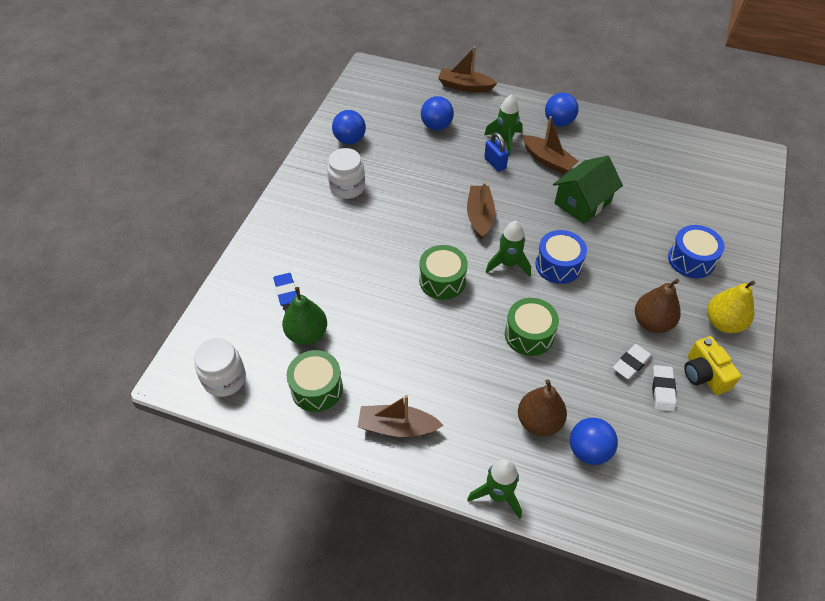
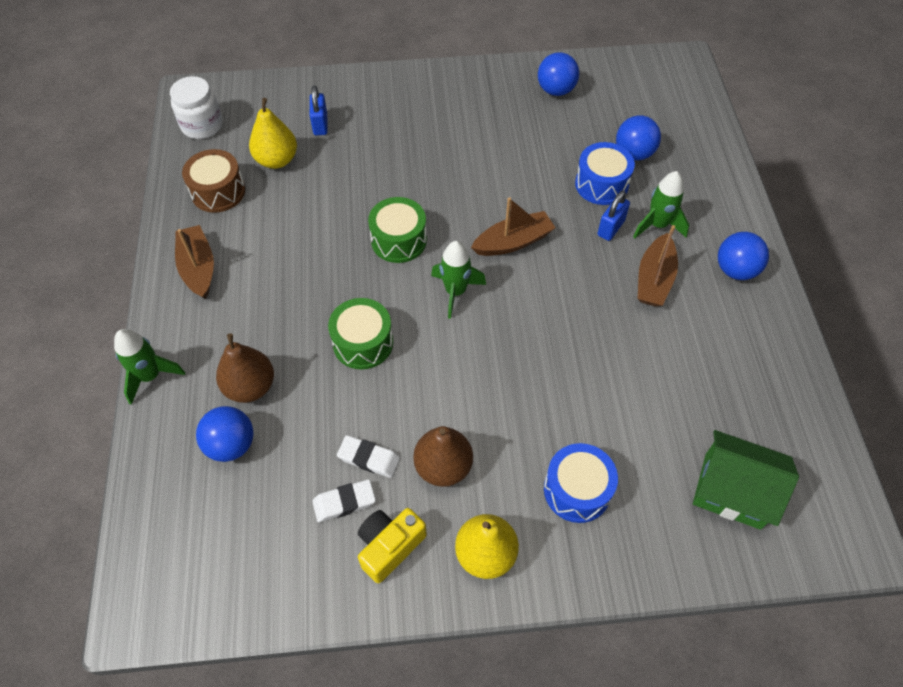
camera: 65 degrees right, 5 degrees up
blue eraser [273,273,297,305] -> blue padlock [310,85,328,135]
green pear [282,287,327,345] -> yellow pear [249,98,297,169]
green drum [287,350,343,412] -> brown drum [182,149,245,213]
white jar [327,148,365,199] -> none
brown boat [438,46,497,92] -> none
blue drum [535,230,587,284] -> blue drum moved to [575,142,635,205]
green house [553,156,623,224] -> green house moved to [693,430,799,530]

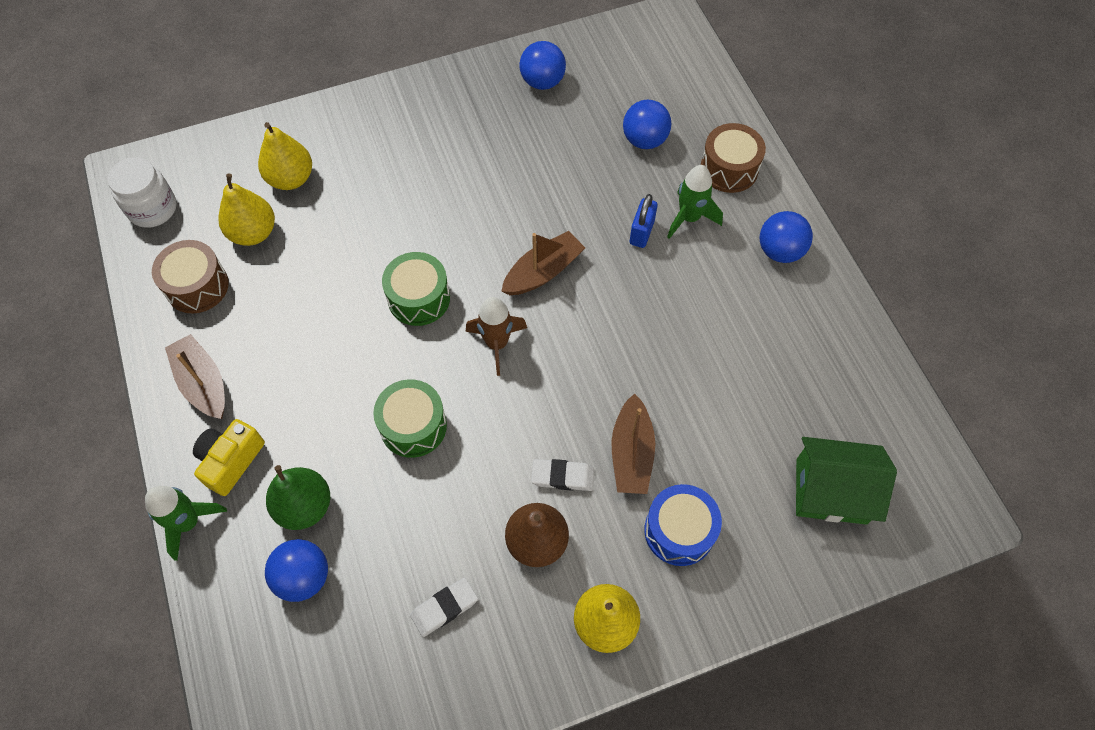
camera: 15 degrees left, 5 degrees up
brown pear [216,333,274,403] -> green pear [266,465,330,530]
blue padlock [310,85,328,135] -> yellow pear [258,122,312,190]
white eraser [337,435,400,478] -> white eraser moved to [531,459,594,491]
yellow camera [358,508,427,583] -> yellow camera moved to [193,419,265,496]
green rocket [431,241,486,319] -> brown rocket [466,297,527,376]
blue drum [575,142,635,205] -> none
brown boat [637,225,678,306] -> brown boat moved to [612,393,655,494]
none -> brown drum [701,123,766,193]

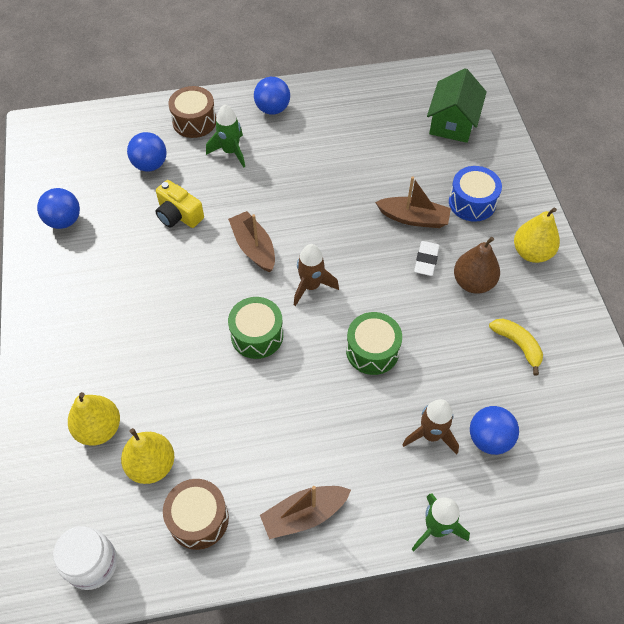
camera: 80 degrees left, 5 degrees down
yellow camera [193,419,265,496] -> yellow camera moved to [155,180,204,228]
green pear [266,465,330,530] -> brown rocket [402,399,459,455]
white eraser [410,578,478,637] -> yellow banana [489,319,543,376]
blue padlock [630,194,658,248] -> none

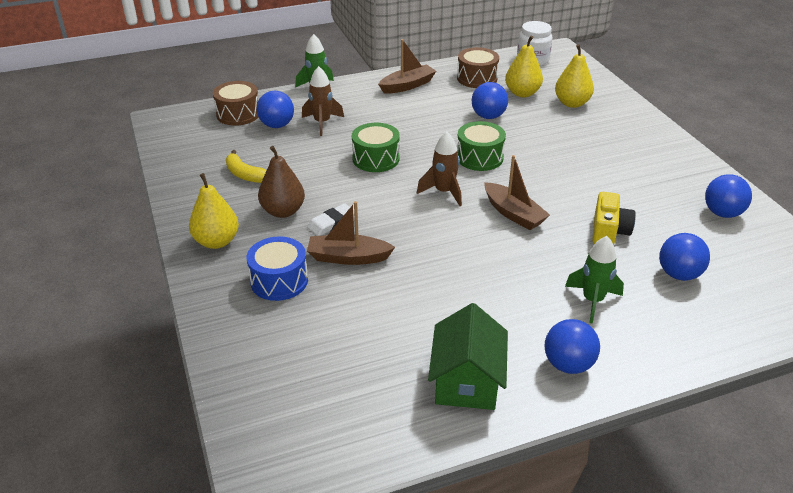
camera: 170 degrees right, 20 degrees down
yellow camera [155,180,204,228] -> yellow camera turned 75 degrees clockwise [592,192,635,245]
brown drum [168,86,216,138] -> brown drum moved to [213,81,258,126]
white eraser [414,241,440,276] -> white eraser turned 45 degrees clockwise [308,203,354,236]
green house [427,68,487,143] -> green house moved to [428,303,508,410]
none -> blue ball [472,82,508,119]

